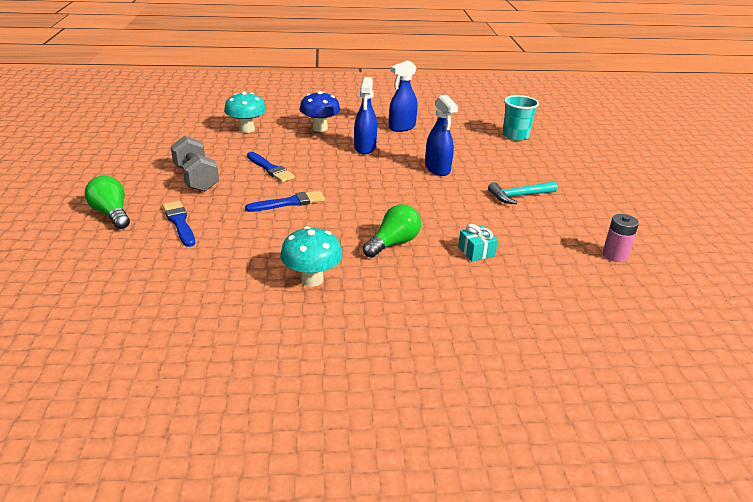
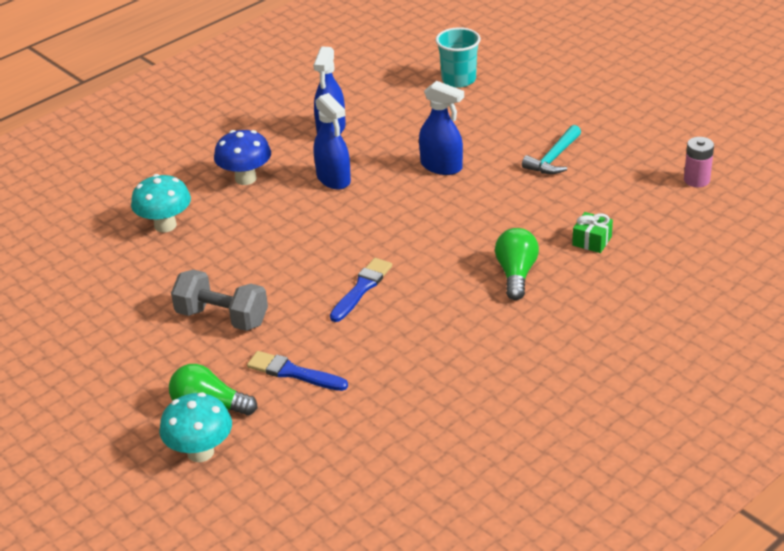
camera: 35 degrees left, 5 degrees up
blue brush [247,152,295,182] -> none
turquoise mushroom [280,226,342,287] -> turquoise mushroom moved to [159,392,232,462]
turquoise gift [458,224,498,261] -> green gift [572,212,613,253]

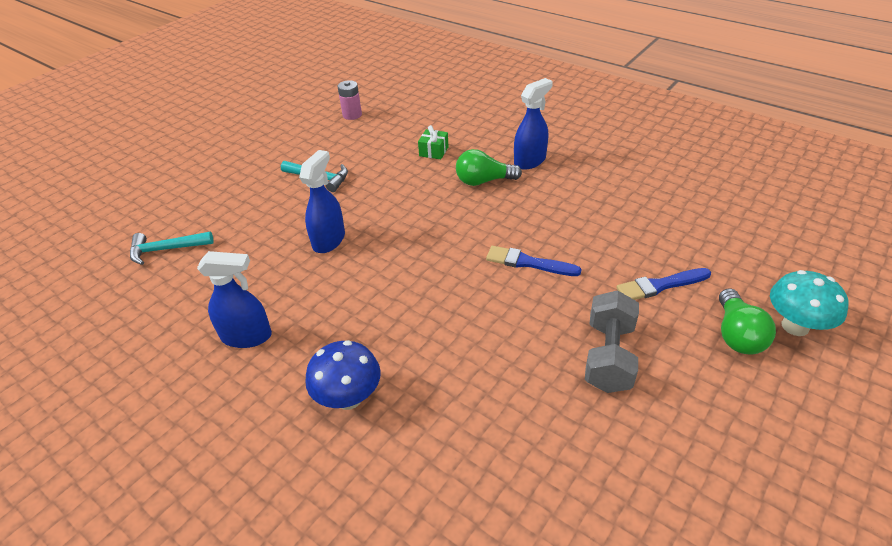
camera: 100 degrees left, 5 degrees up
turquoise mushroom [131,174,191,232] -> none
blue brush [247,351,348,391] -> blue brush turned 60 degrees clockwise [616,268,711,300]
blue spray bottle [314,93,351,190] -> blue spray bottle moved to [514,78,553,170]
turquoise cup [436,27,481,88] -> turquoise hammer [130,231,214,265]

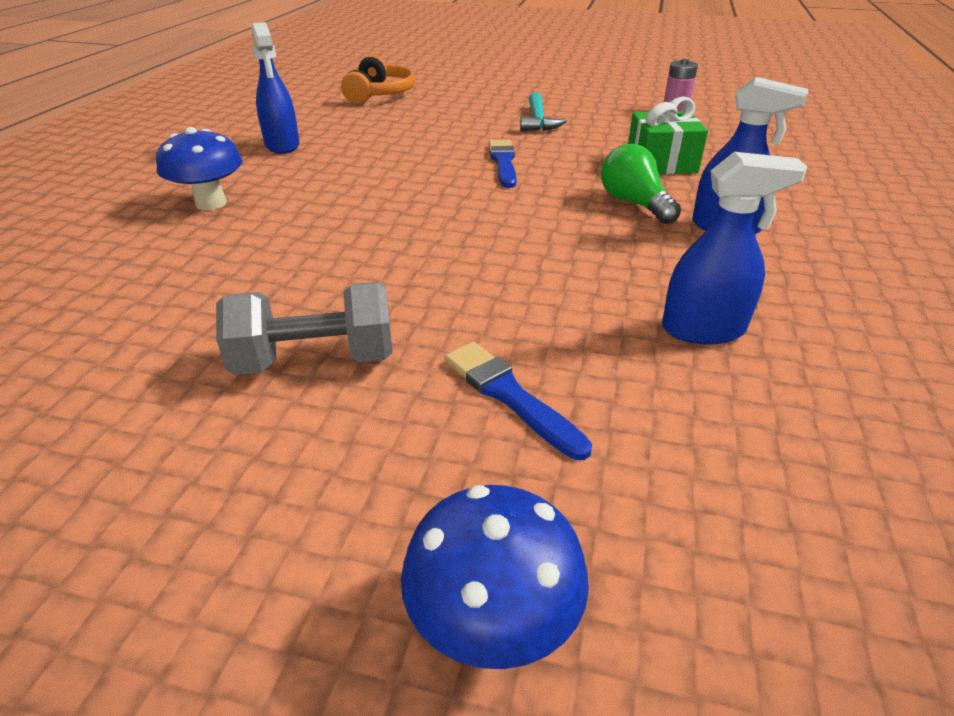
camera: 65 degrees right, 5 degrees down
turquoise hammer [130,231,214,265] -> orange headphones [341,55,415,104]
blue spray bottle [299,150,345,253] -> blue spray bottle moved to [662,152,807,345]
green gift [418,125,449,159] -> green gift [628,97,708,174], size x1.66
blue brush [486,246,582,276] -> blue brush moved to [488,139,517,188]
green light bulb [719,288,776,355] -> none
turquoise mushroom [770,270,848,336] -> blue mushroom [401,485,589,669]

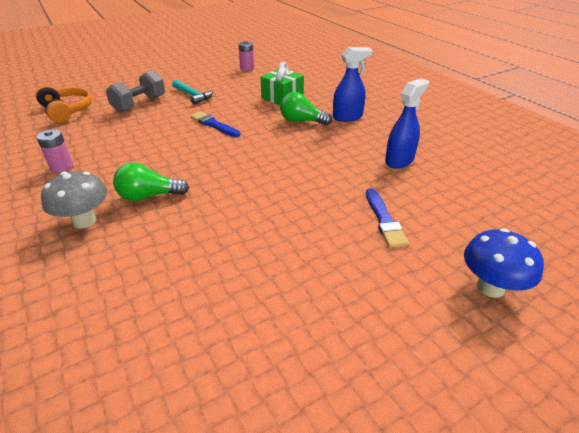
camera: 45 degrees left, 0 degrees up
blue mushroom [156,127,243,210] -> grey mushroom [41,171,107,228]
grey dumbbell [216,282,393,375] -> grey dumbbell moved to [106,70,165,113]
blue spray bottle [251,22,300,154] -> pink battery [37,129,74,173]
blue brush [445,341,592,460] -> blue brush turned 105 degrees counterclockwise [366,188,409,248]
none -> green light bulb [113,163,189,201]

